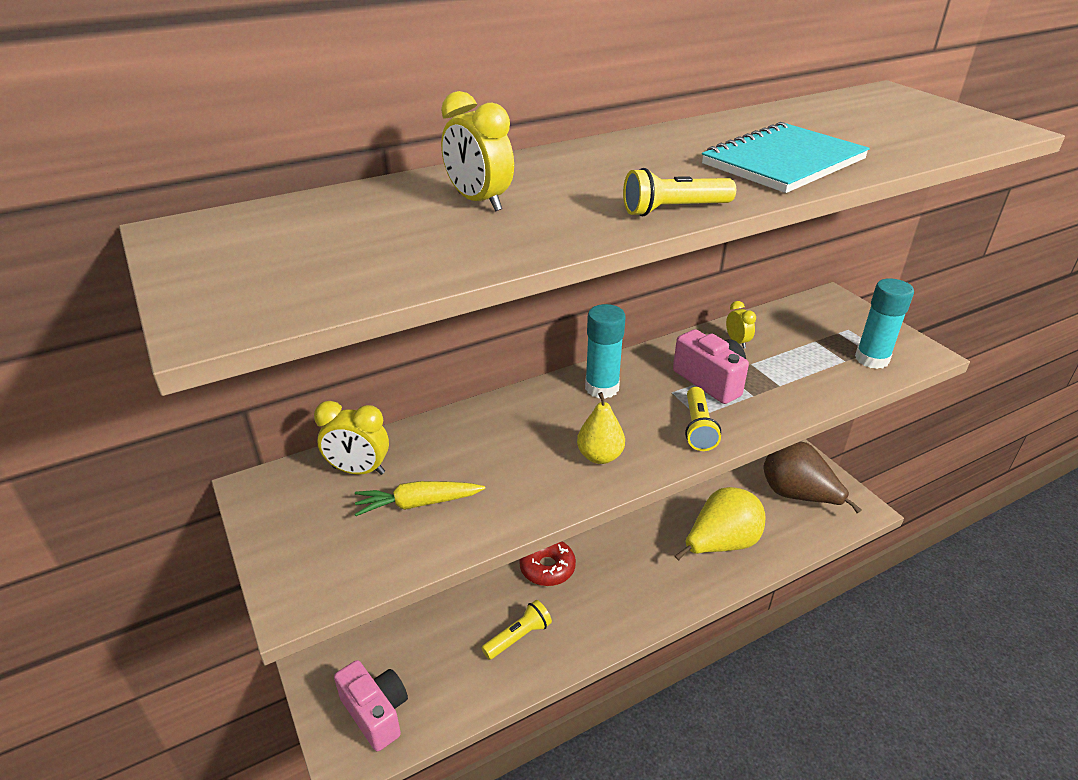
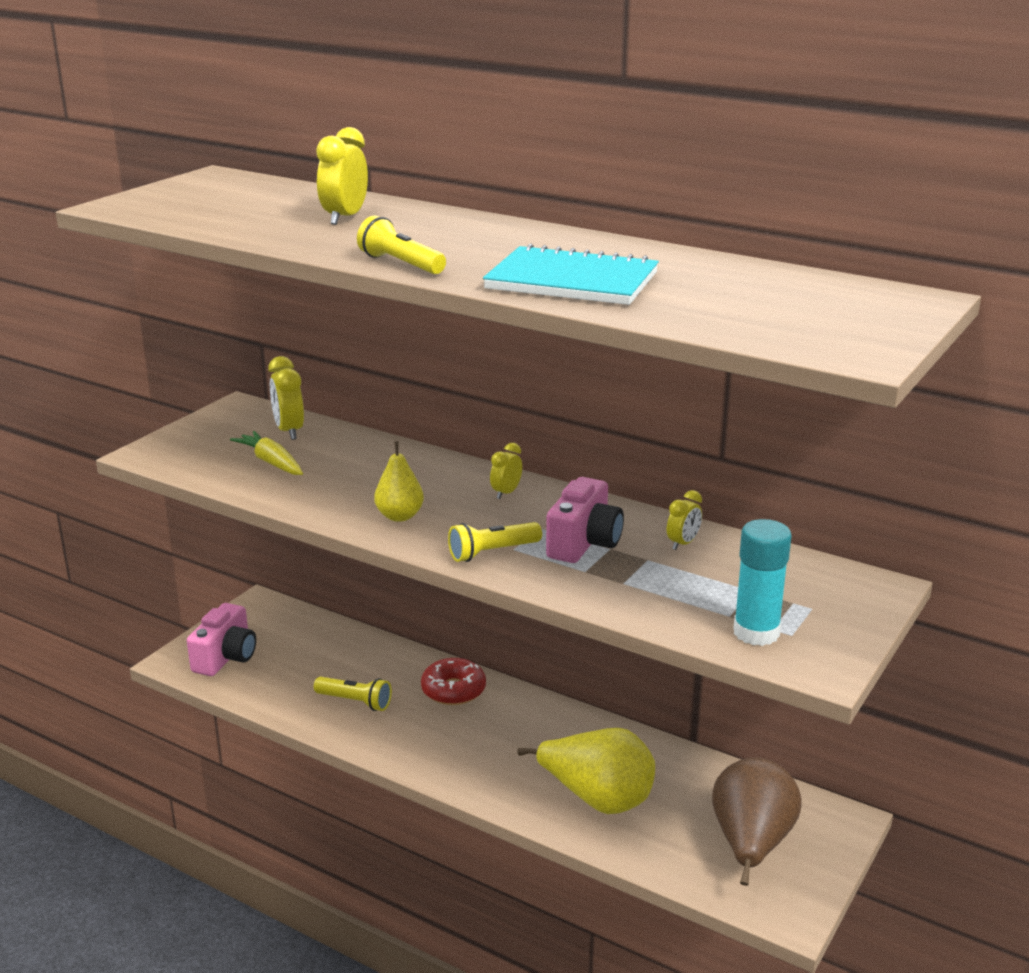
camera: 60 degrees right, 10 degrees down
turquoise glue stick [585,304,626,399] -> yellow clock [490,443,522,499]

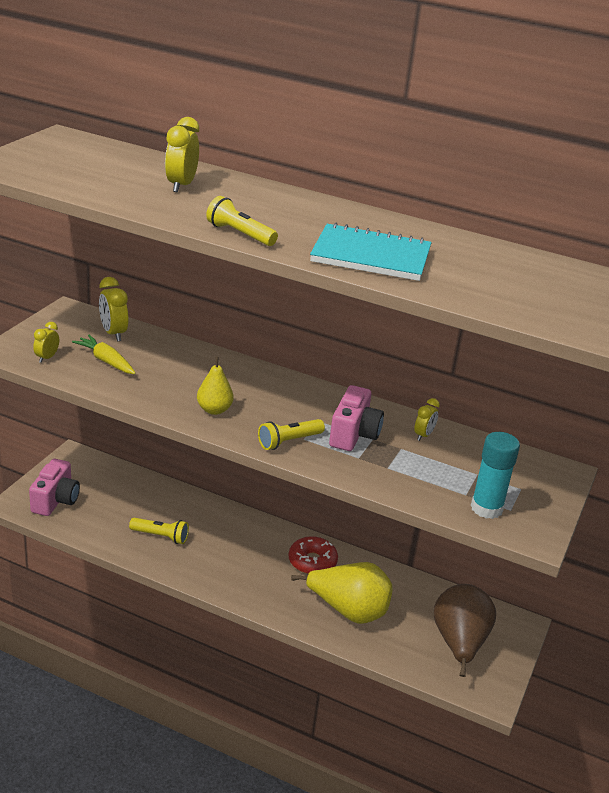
camera: 10 degrees left, 5 degrees up
red donut [421,658,486,705] -> red donut moved to [289,536,338,574]
yellow clock [490,443,522,499] -> yellow clock moved to [33,322,59,363]

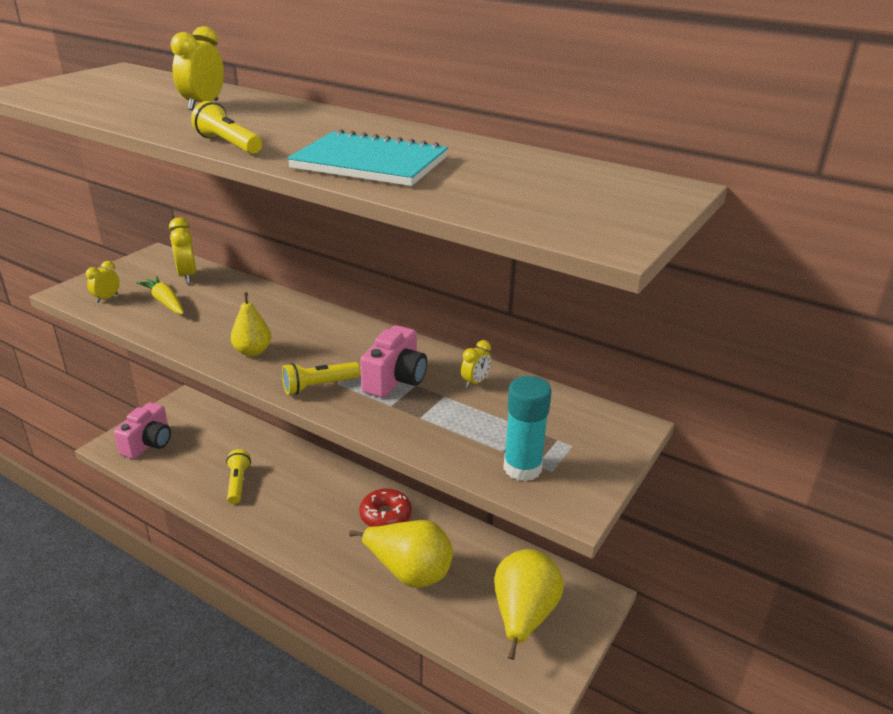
camera: 10 degrees right, 0 degrees up
yellow flashlight [129,518,189,544] -> yellow flashlight turned 120 degrees counterclockwise [226,449,251,504]
brown pear [434,584,496,677] -> yellow pear [494,549,564,660]

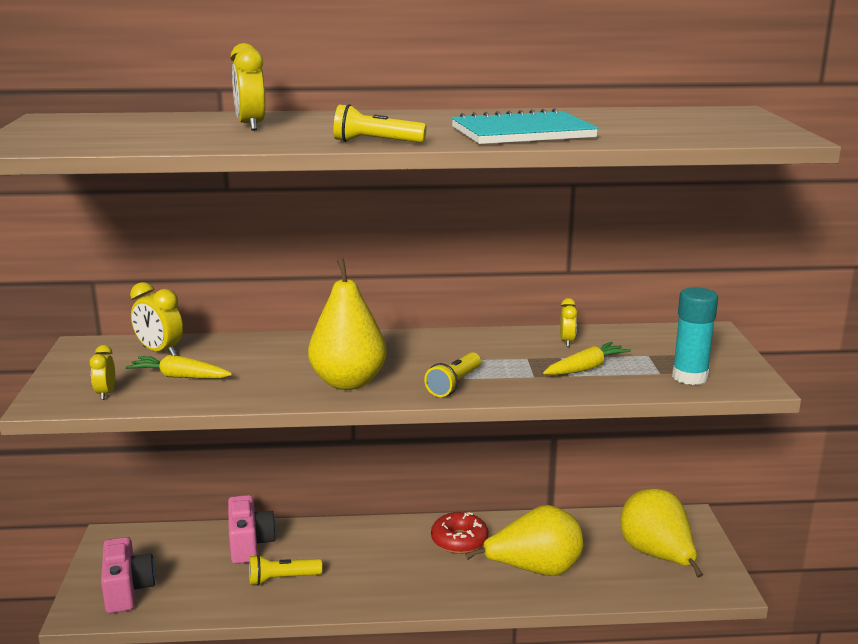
camera: 35 degrees left, 10 degrees down
yellow flashlight [226,449,251,504] -> yellow flashlight turned 60 degrees counterclockwise [249,555,322,586]
yellow pear [230,292,271,356] -> yellow pear [308,259,387,390], size x1.76
pink camera [360,325,427,398] -> pink camera moved to [228,495,276,564]
none -> yellow carrot [543,342,631,375]

